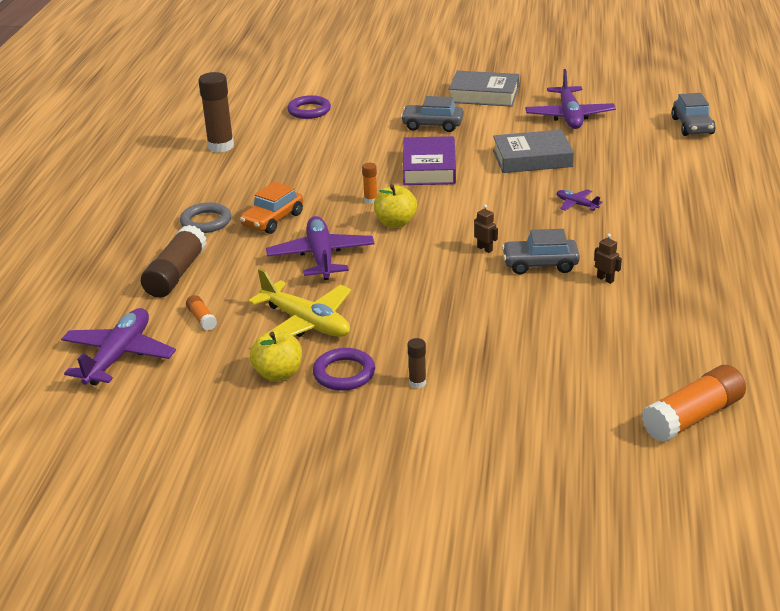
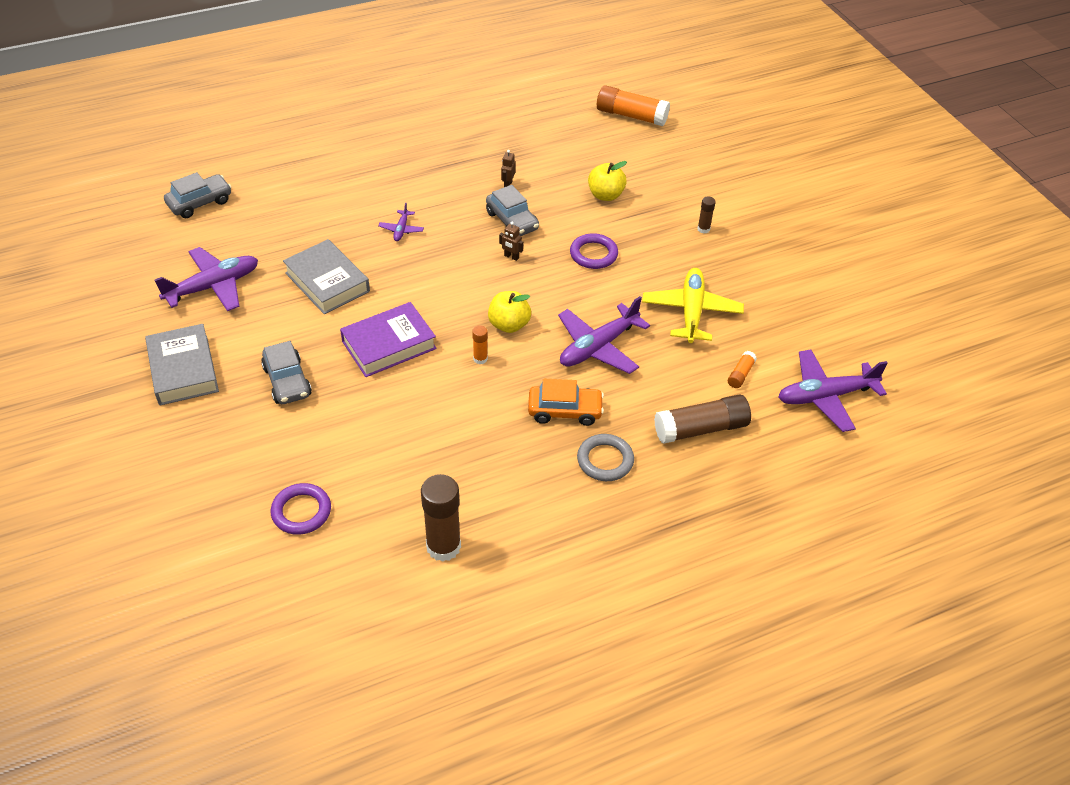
camera: 125 degrees left, 15 degrees up
yellow apple [250,330,302,381] -> yellow apple moved to [588,161,627,201]
purple ring [313,348,375,391] -> purple ring moved to [570,233,618,269]
brown robot [474,205,498,253] -> brown robot turned 75 degrees counterclockwise [499,222,523,261]

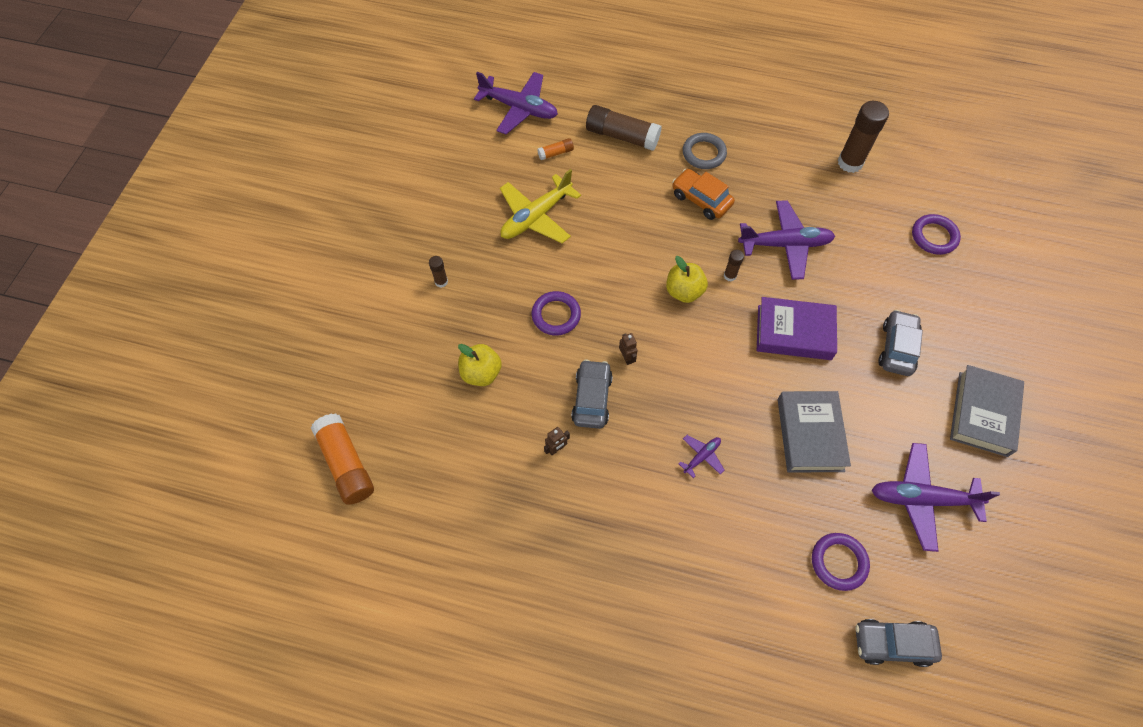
camera: 140 degrees left, 15 degrees up
orange glue stick [472,325,488,364] -> brown glue stick [724,250,744,281]
purple plane [558,296,650,374] -> purple plane moved to [738,200,835,280]
none -> purple ring [812,533,870,591]

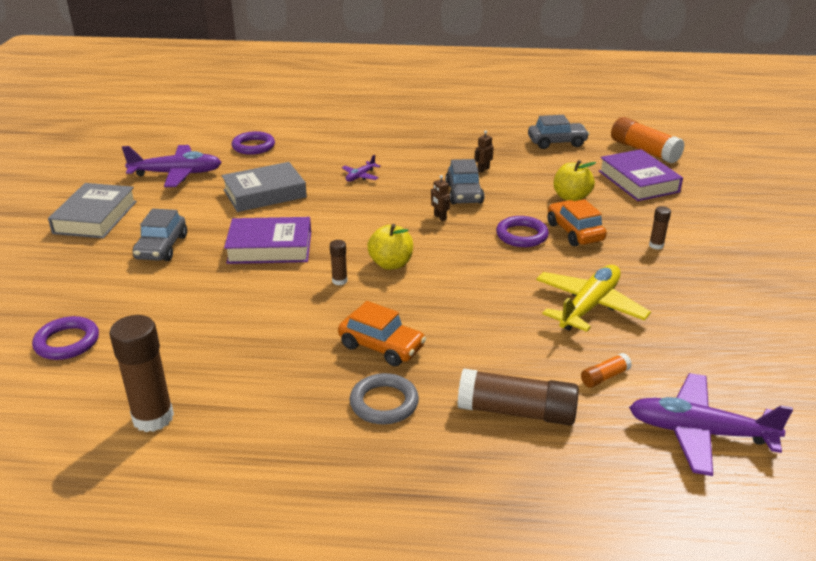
camera: 170 degrees right, 30 degrees down
purple plane [738,200,835,280] -> none
grey book [778,391,851,473] -> grey book turned 75 degrees clockwise [222,162,307,212]
grey car [855,619,942,667] -> grey car moved to [528,115,589,149]
none -> orange car [547,199,607,246]
none -> purple book [599,149,683,201]

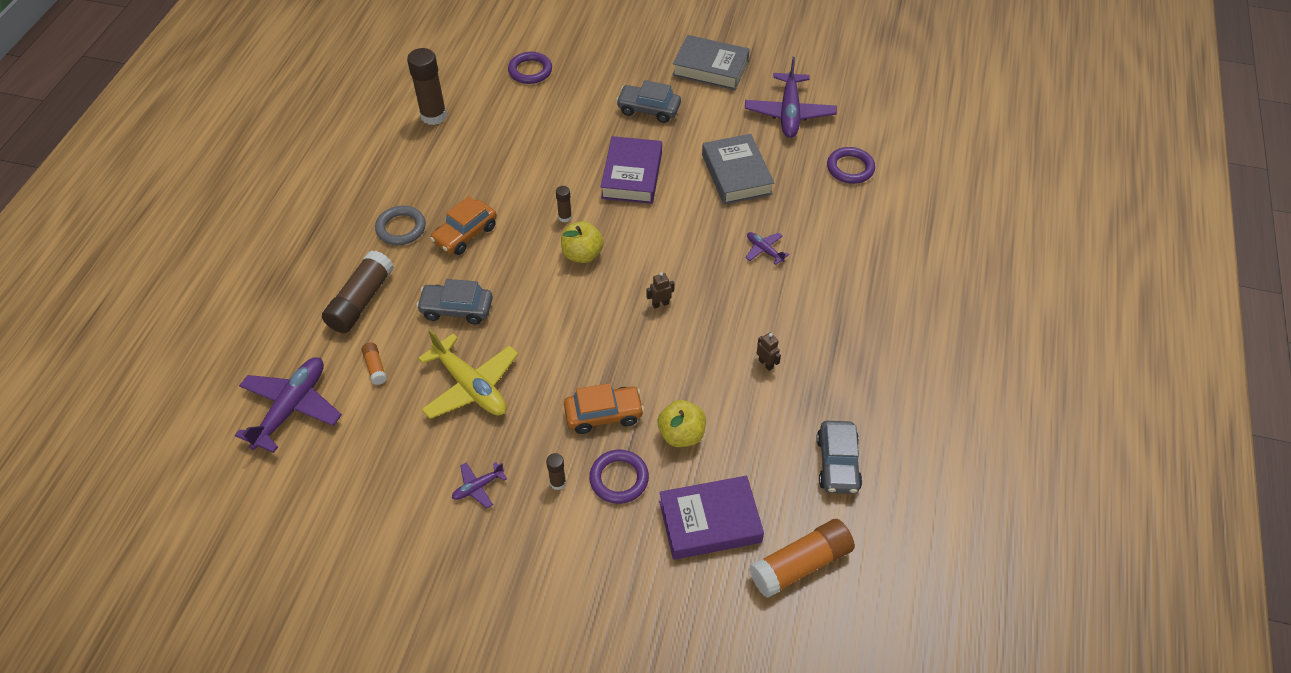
camera: 100 degrees right, 20 degrees up
grey car [445,159,484,204] -> grey car moved to [416,279,493,325]
purple ring [496,216,549,247] -> purple ring moved to [589,450,649,504]
none -> purple plane [452,462,507,508]

